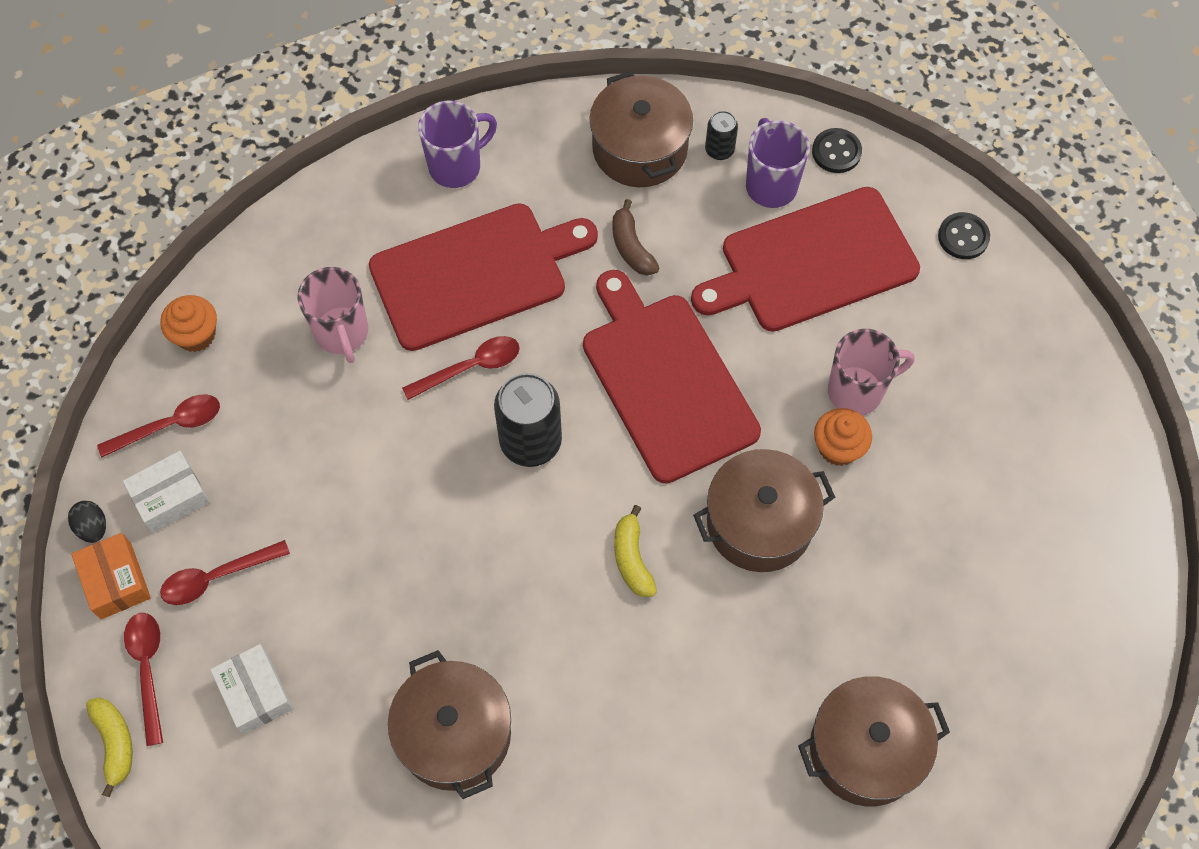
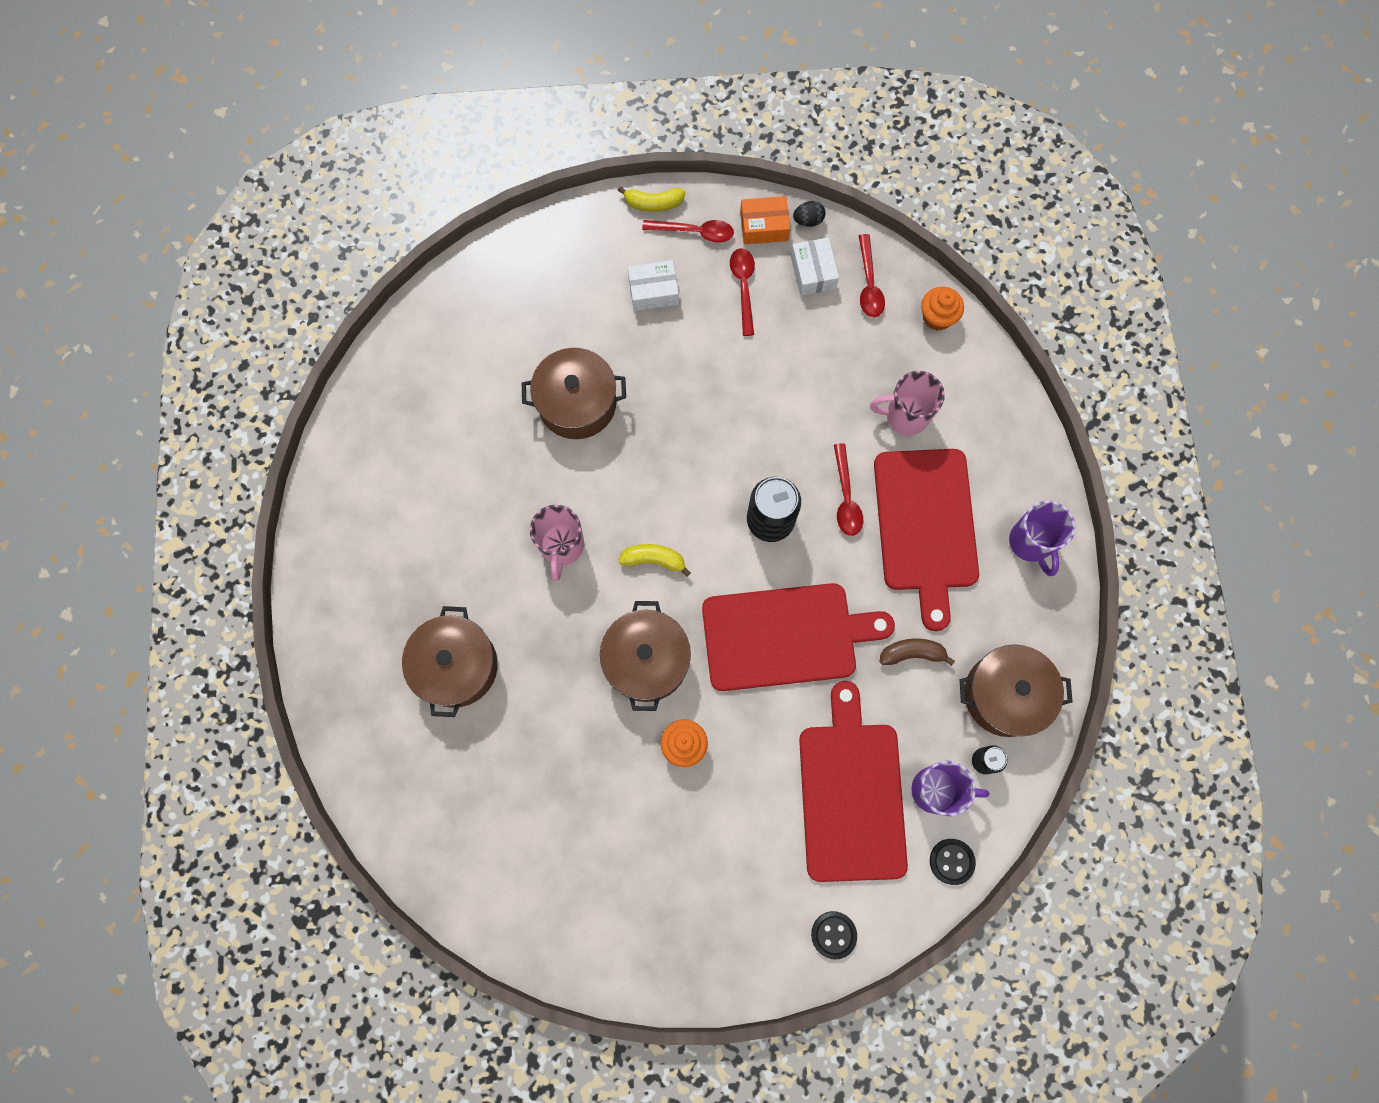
camera: 110 degrees right, 10 degrees up
pink mug [828,329,915,415] -> pink mug moved to [530,505,584,581]

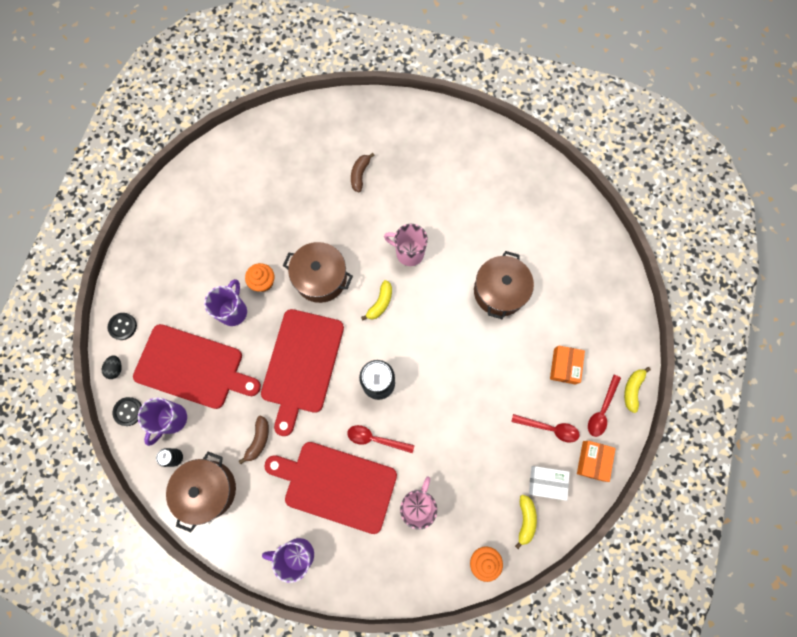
camera: 110 degrees right, 0 degrees up
brown pot [402,606,498,717] -> brown banana [351,153,375,192]
white box [628,260,679,311] -> orange box [550,346,585,385]
black egg [793,201,826,227] -> black egg moved to [102,355,122,379]
red spoon [859,234,885,317] -> yellow banana [515,495,537,549]
none -> purple mug [204,279,247,326]

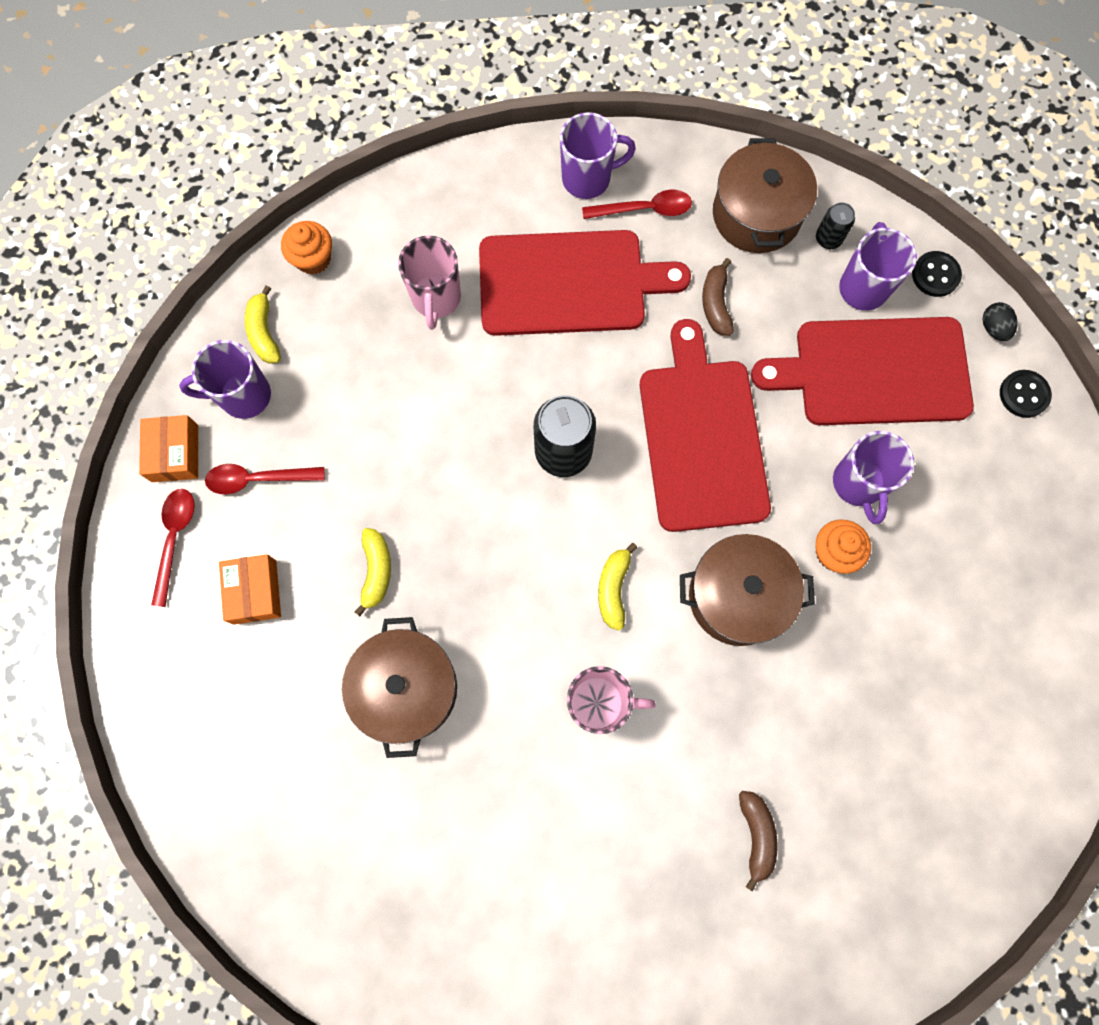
camera: 160 degrees right, 0 degrees up
red spoon [347,425,414,453] -> red spoon moved to [582,190,692,219]
white box [529,466,570,501] -> purple mug [179,340,271,419]
yellow banana [624,367,651,413] -> yellow banana moved to [355,528,391,616]

